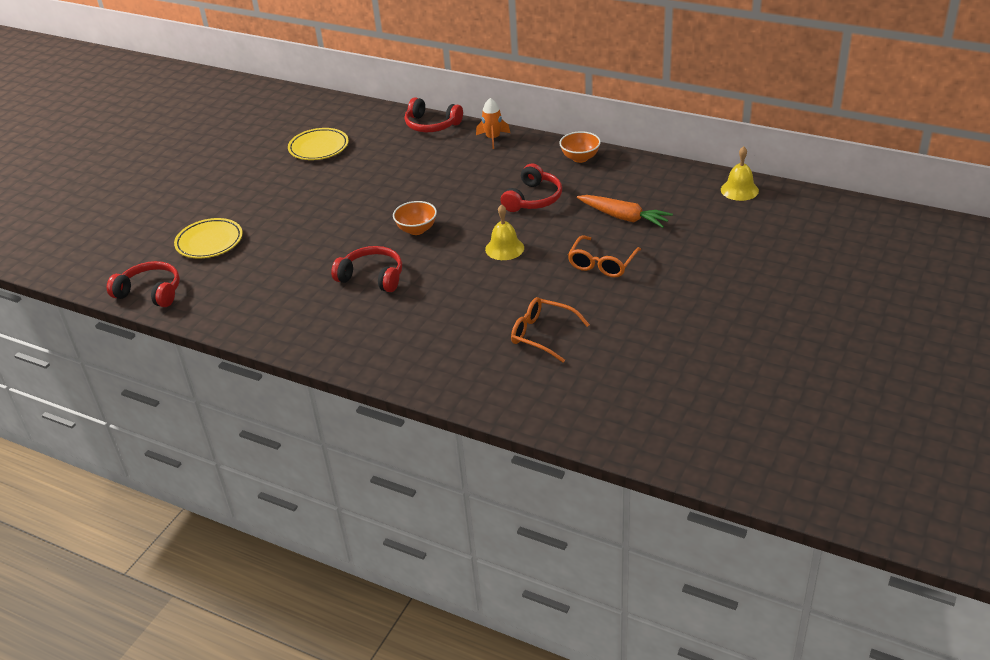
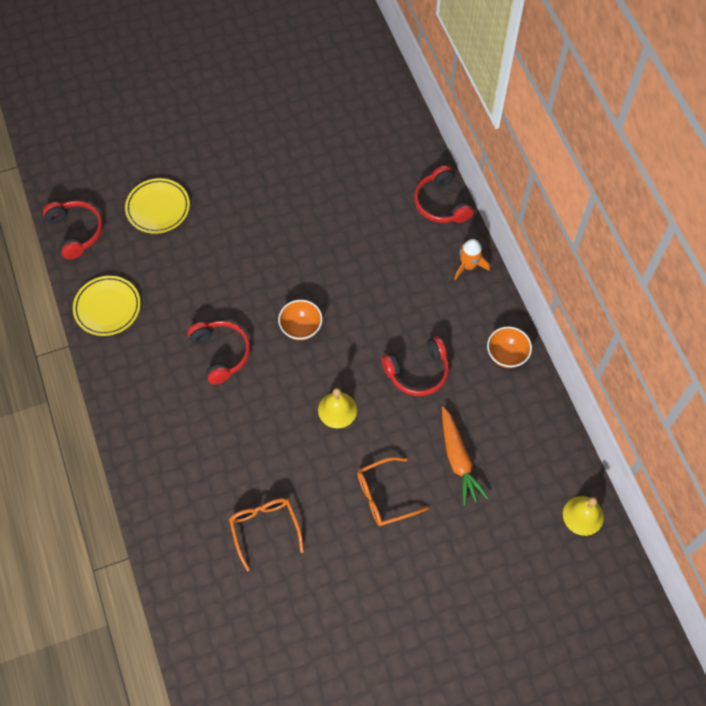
camera: 40 degrees right, 25 degrees up
yellow plate [288,128,349,160] -> yellow plate moved to [73,276,141,336]

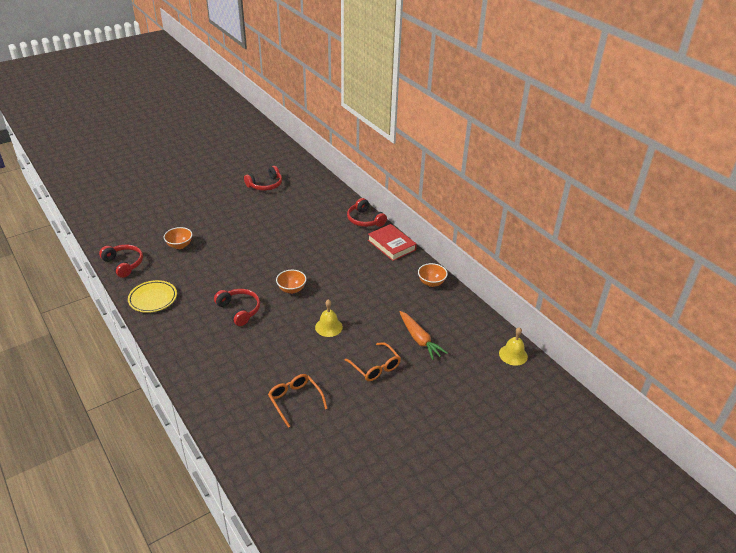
camera: 15 degrees left, 25 degrees down
yellow plate [125,178,190,234] -> orange bowl [164,227,192,249]
orange glasses [357,457,429,526] -> orange glasses turned 90 degrees counterclockwise [345,342,401,381]
red headphones [381,337,449,396] -> red headphones moved to [244,166,282,191]
orange rocket [455,239,490,280] -> red book [368,224,417,261]

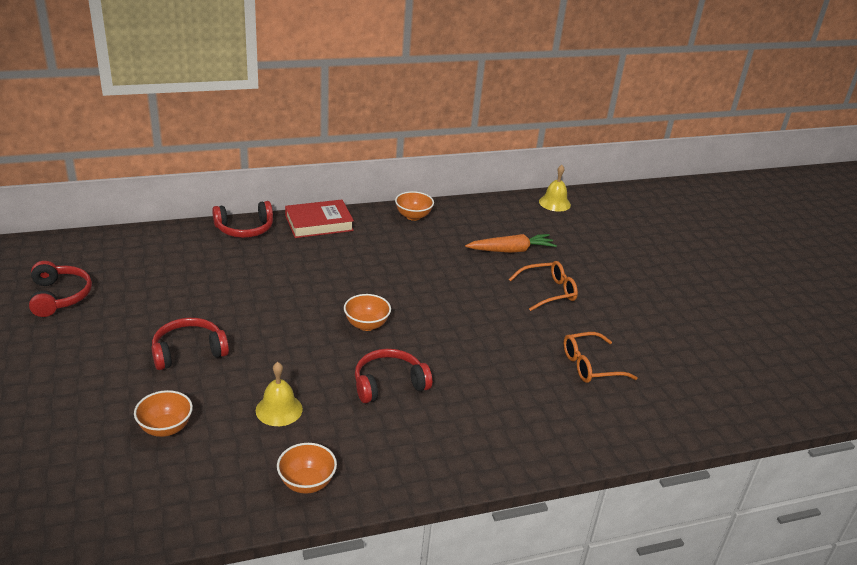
camera: 75 degrees left, 5 degrees down
red headphones [99,245,143,278] -> red headphones moved to [151,318,229,370]
yellow plate [128,280,177,313] -> orange bowl [277,443,337,494]
yellow bell [315,299,343,337] -> yellow bell moved to [256,362,303,426]

